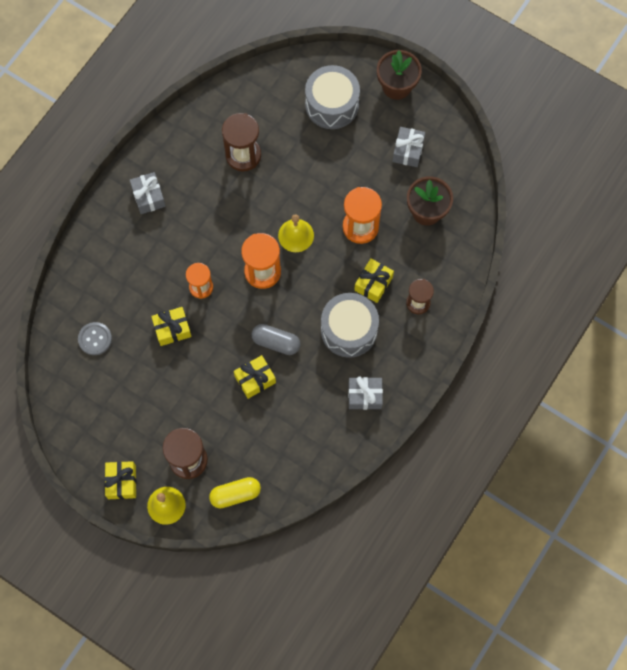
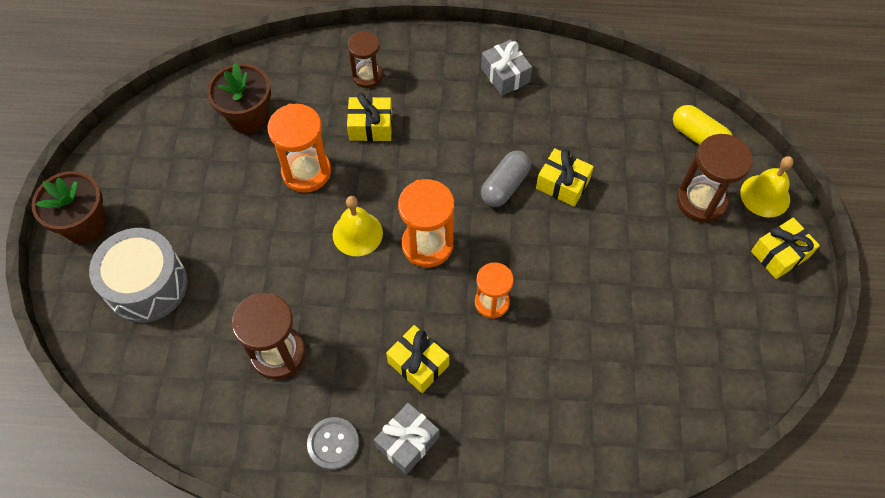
camera: 120 degrees left, 10 degrees down
grey button [78,322,112,355] -> grey button moved to [307,417,359,470]
yellow gift [151,307,192,346] -> yellow gift moved to [386,325,449,393]
grey capsule [251,324,301,355] -> grey capsule turned 45 degrees clockwise [481,151,531,207]
grey drum [321,293,379,358] -> none
grey gift [392,127,425,167] -> none

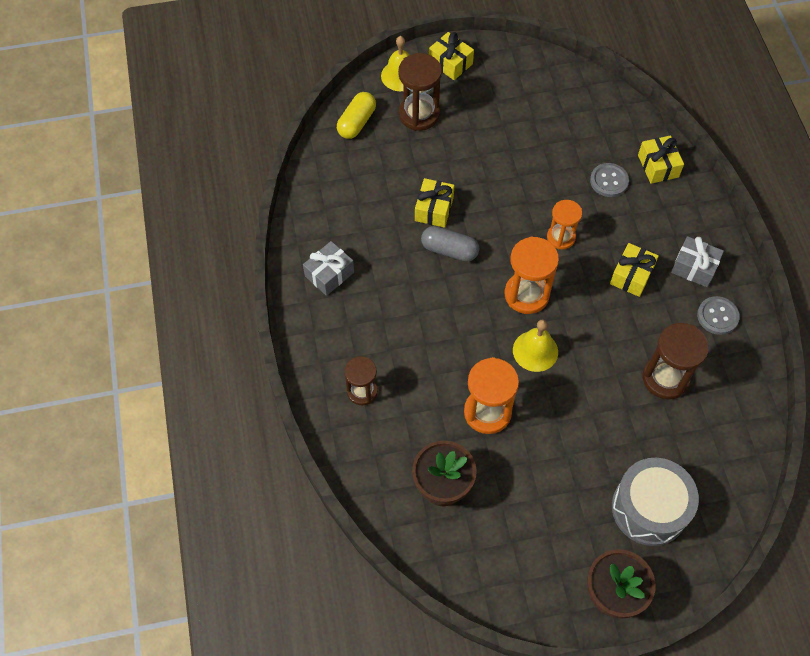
camera: 105 degrees left, 0 degrees up
yellow gift [347,93,392,141] -> yellow gift moved to [638,135,684,184]
none -> grey button [590,163,629,197]

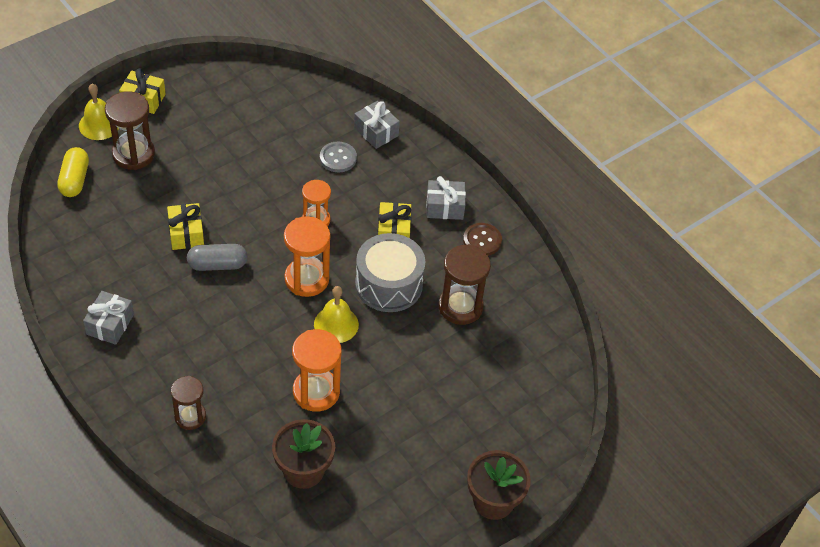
camera: 30 degrees left, 10 degrees down
grey drum [612,458,699,546] -> grey drum moved to [355,233,425,312]
yellow gift [638,135,684,184] -> grey gift [354,101,400,149]
grey button [697,296,740,335] -> brown button [463,223,502,256]

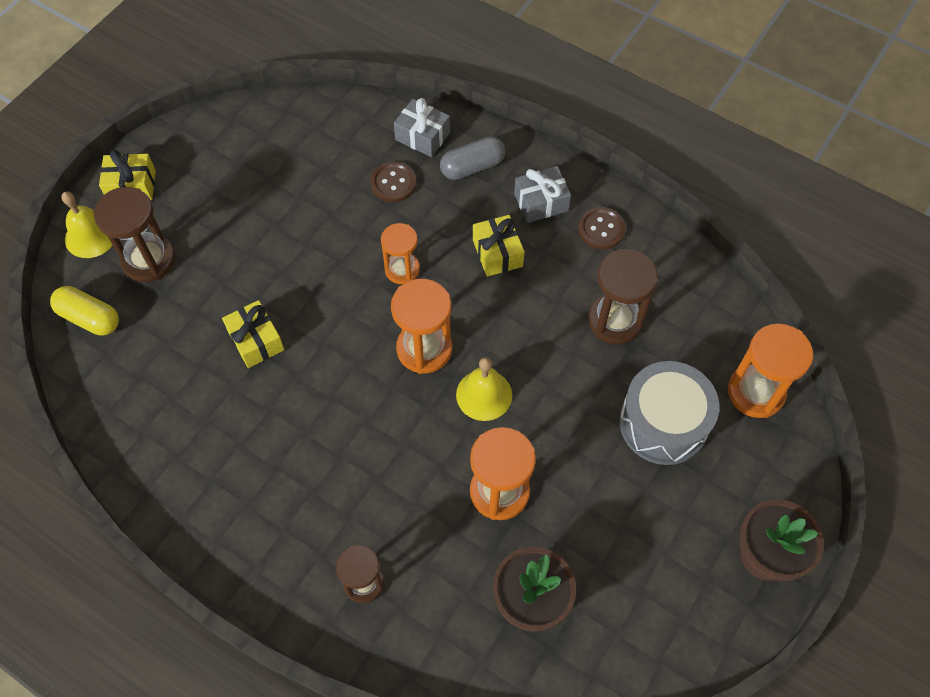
camera: 15 degrees left, 10 degrees up
yellow capsule [57,147,89,197] -> yellow capsule turned 45 degrees counterclockwise [50,286,119,335]
grey gift [83,291,134,345] -> none
grey capsule [187,244,247,271] -> grey capsule moved to [440,136,505,180]
grey button [320,142,357,172] -> brown button [370,162,416,202]
grey drum [355,233,425,312] -> grey drum moved to [619,361,719,465]
none -> orange hourglass [728,324,813,418]

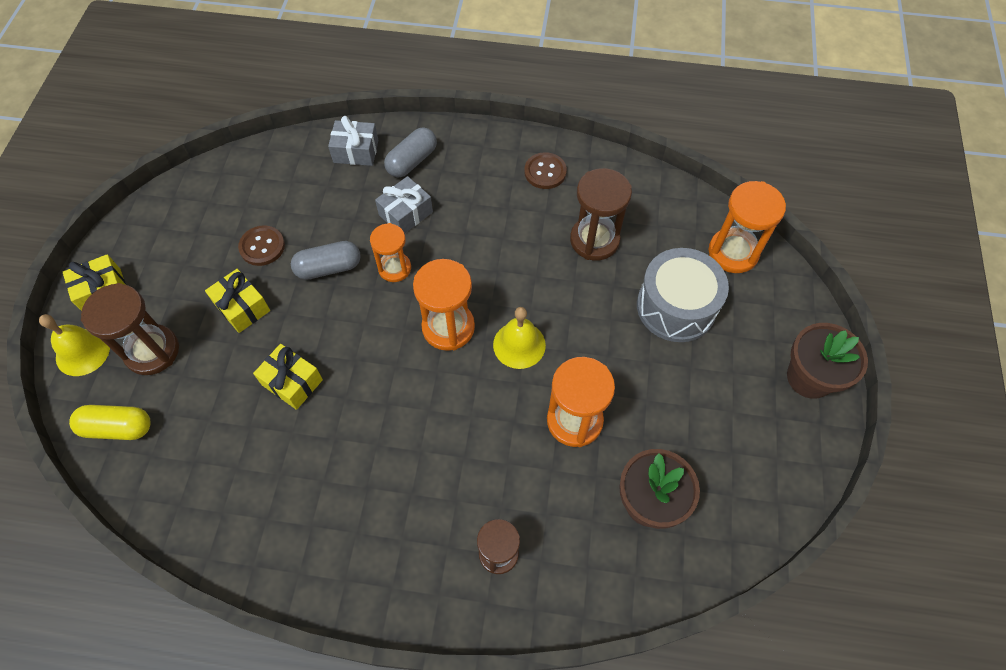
camera: 25 degrees left, 0 degrees up
brown button [370,162,416,202] -> brown button moved to [238,225,285,266]
yellow gift [473,215,524,277] -> yellow gift moved to [205,269,270,333]
grey gift [514,166,571,223] -> grey gift moved to [375,176,433,234]
none -> grey capsule [291,241,361,280]

